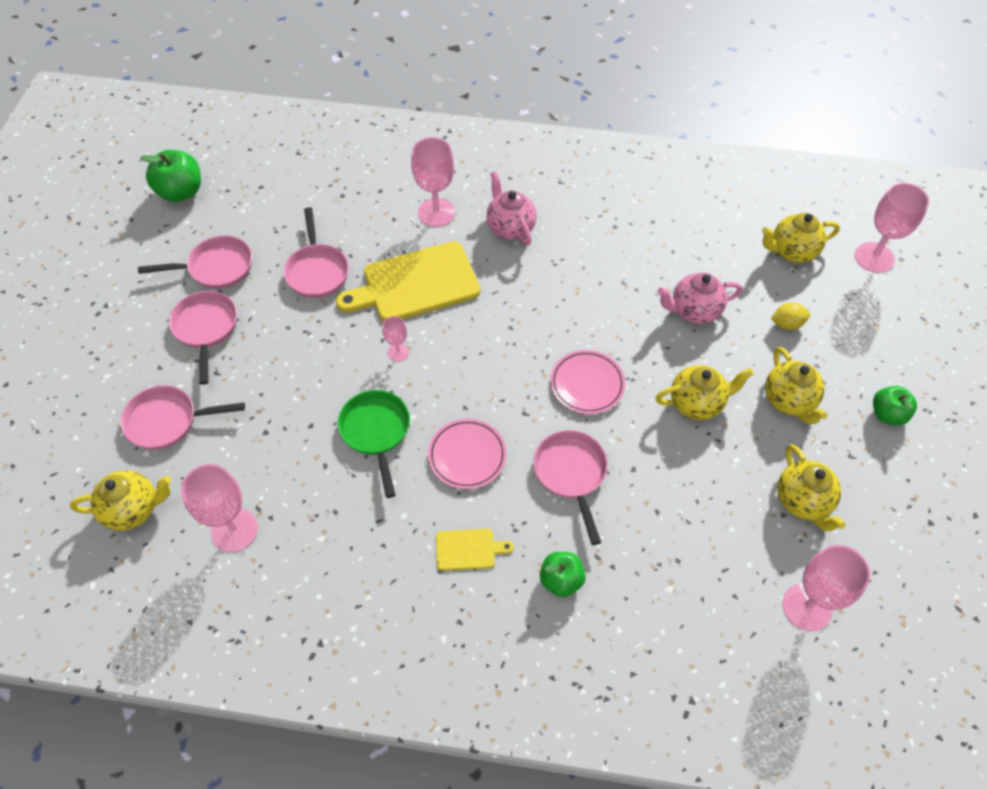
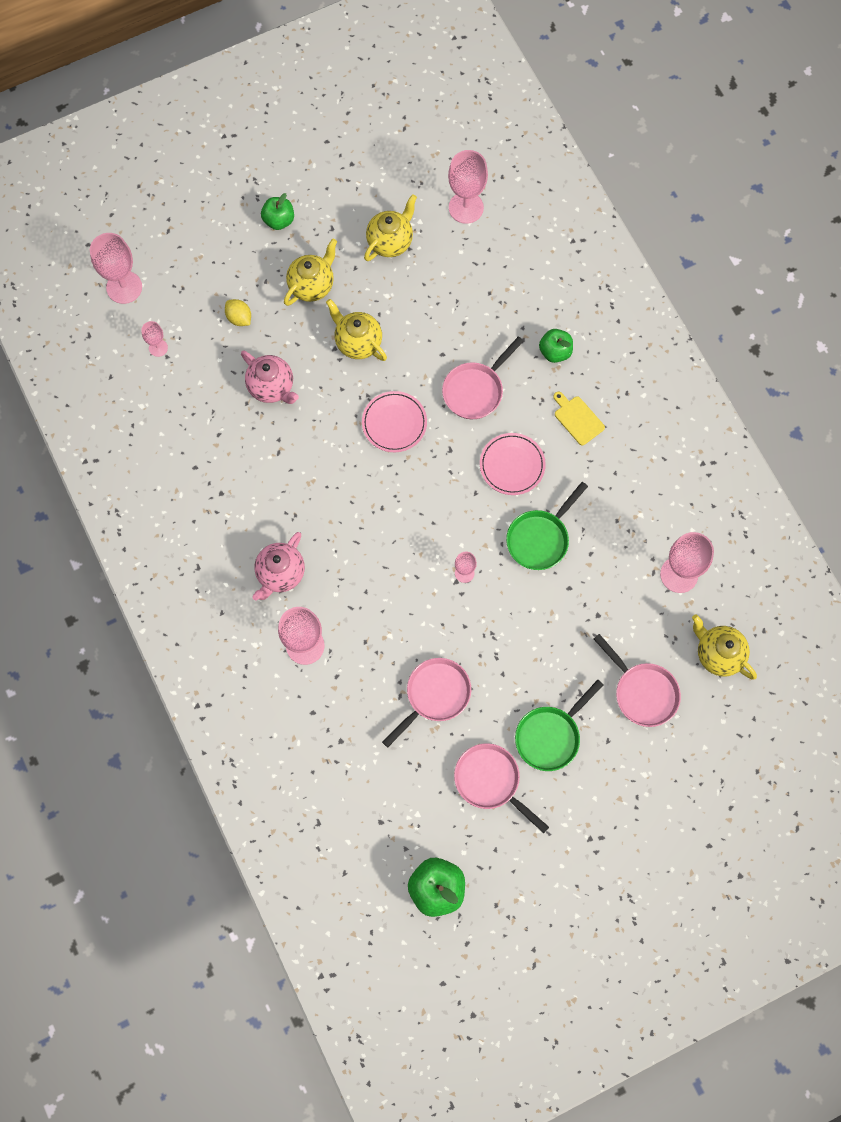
camera: 125 degrees left, 15 degrees up
pink pan [169,291,237,385] -> green pan [515,680,603,771]
yellow cutting board [336,241,480,321] -> none
yellow teapot [762,213,840,263] -> pink goblet [141,321,168,357]

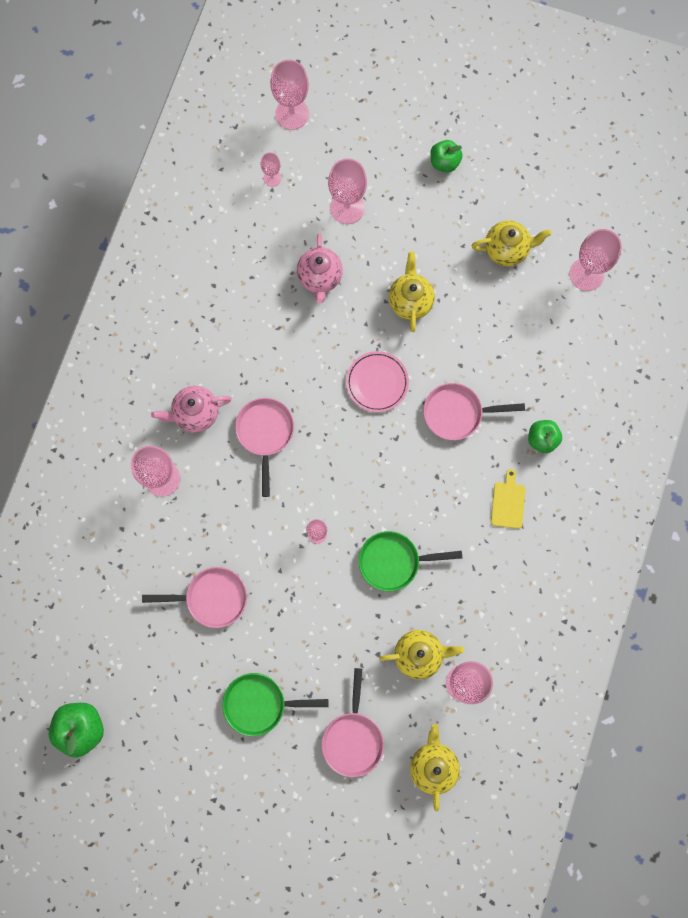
camera: 45 degrees right, 5 degrees up
yellow lemon [225,299,251,326] -> pink goblet [328,159,367,224]
yellow teapot [284,239,337,306] -> yellow teapot moved to [379,630,464,680]
pink pan [454,743,549,833] -> pink pan moved to [235,398,294,497]
pink plate [480,433,546,495] -> none

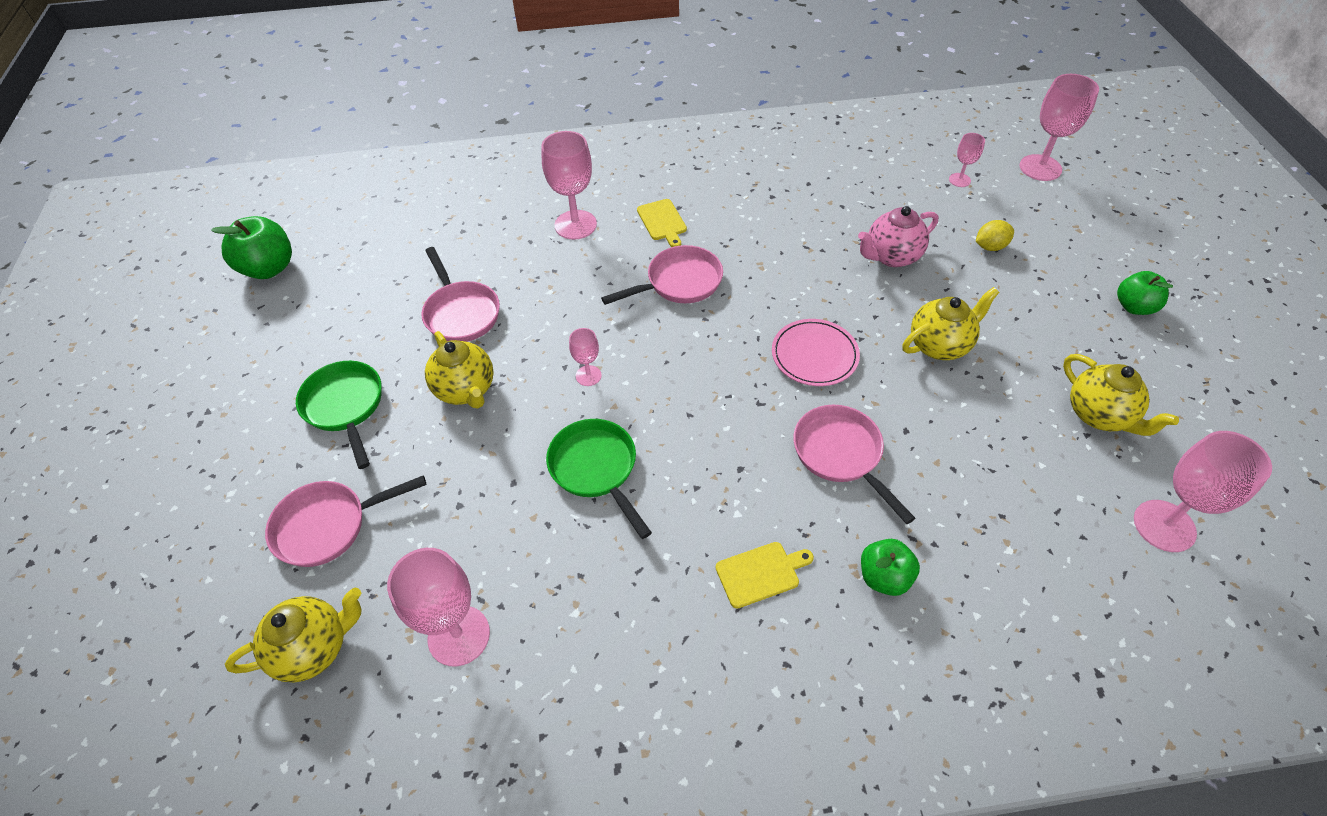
camera: 65 degrees right, 25 degrees down
pink teapot [151,386,232,433] -> yellow cutting board [637,199,687,247]
pink goblet [328,159,367,224] -> yellow lemon [976,220,1014,251]
yellow teapot [379,630,464,680] -> yellow teapot moved to [425,331,494,408]

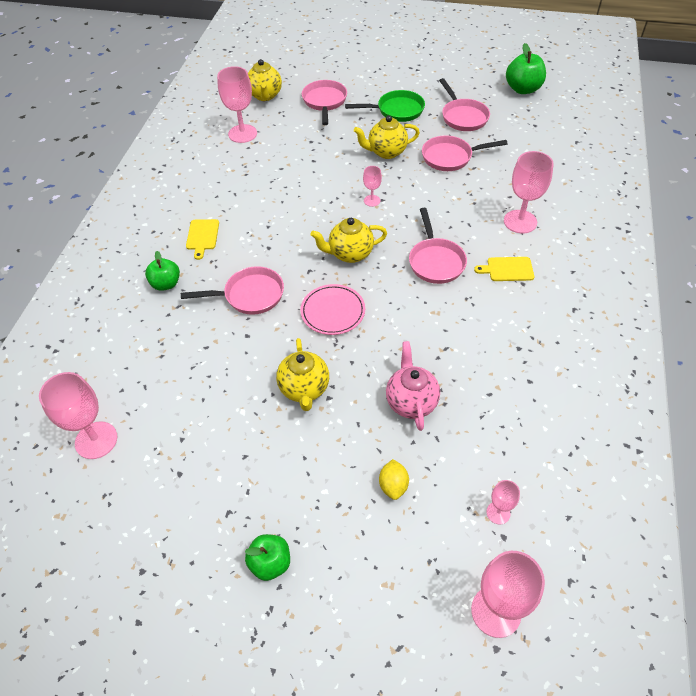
camera: 110 degrees right, 0 degrees up
green pan [546,419,652,539] -> none
yellow teapot [1063,354,1179,436] -> yellow teapot moved to [310,218,387,263]
none -> pink pan [439,78,490,131]

